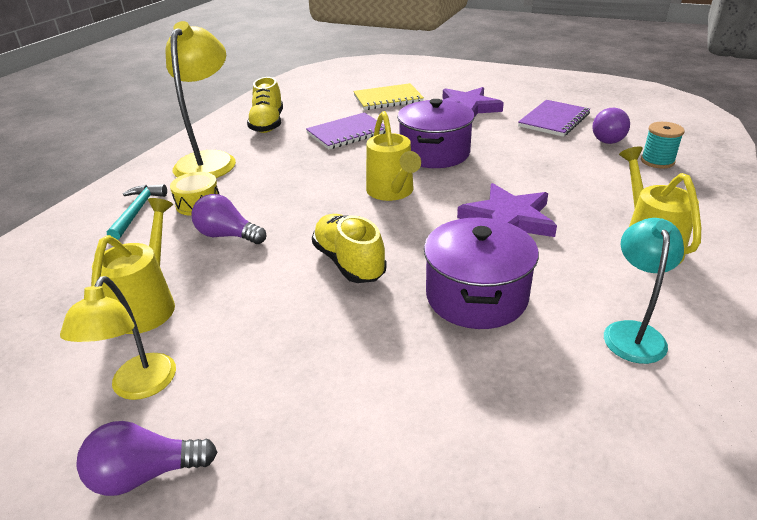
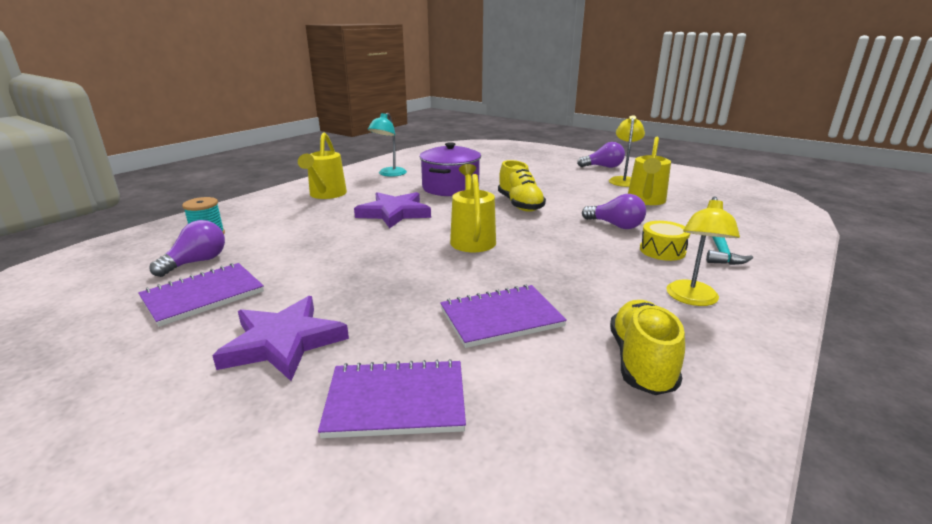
camera: 170 degrees left, 10 degrees down
yellow lamp [166,21,236,178] -> yellow lamp [666,196,740,306], size x0.61
yellow notebook [353,83,424,110] -> purple notebook [318,359,466,438]
purple pot [397,99,474,168] -> none

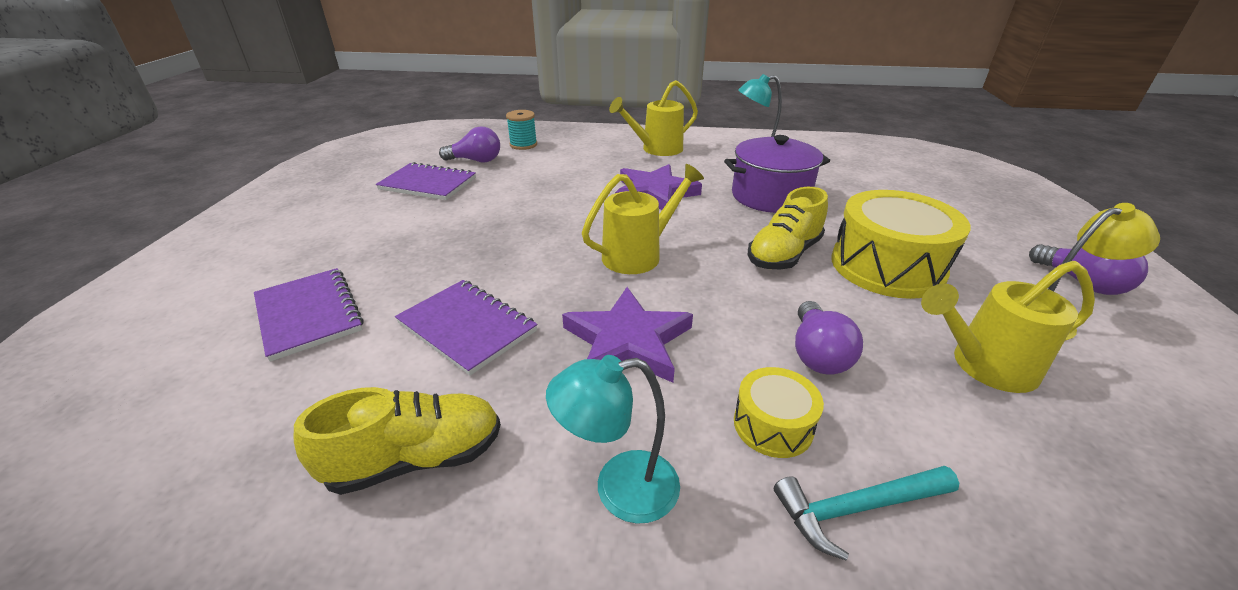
camera: 60 degrees right, 10 degrees up
purple star [212,296,349,381] -> purple star moved to [562,287,693,383]
yellow lamp [666,196,740,306] -> turquoise lamp [546,355,680,524]
none -> yellow drum [832,190,971,299]

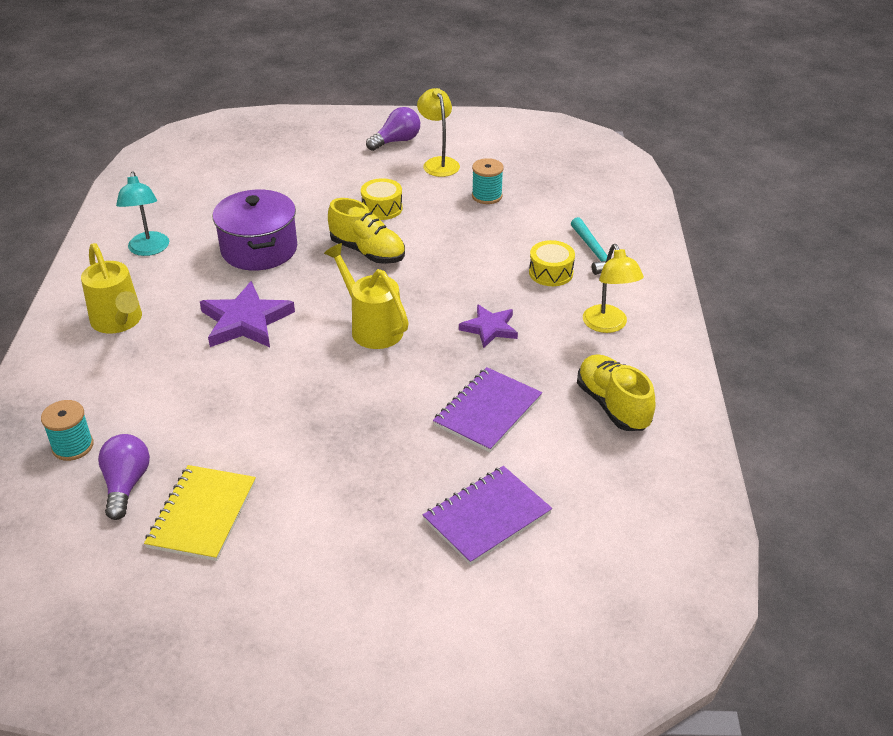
camera: 95 degrees left, 5 degrees up
purple notebook [376,162,476,200] -> yellow notebook [144,465,256,561]
turquoise lamp [546,355,680,524] -> yellow lamp [583,244,644,333]
purple star [562,287,693,383] -> purple star [459,304,518,348], size x0.62
purple light bulb [795,301,863,375] -> none
yellow drum [832,190,971,299] -> yellow drum [361,178,403,220], size x0.51
yellow watering can [921,261,1095,393] -> turquoise spool [472,158,504,204]

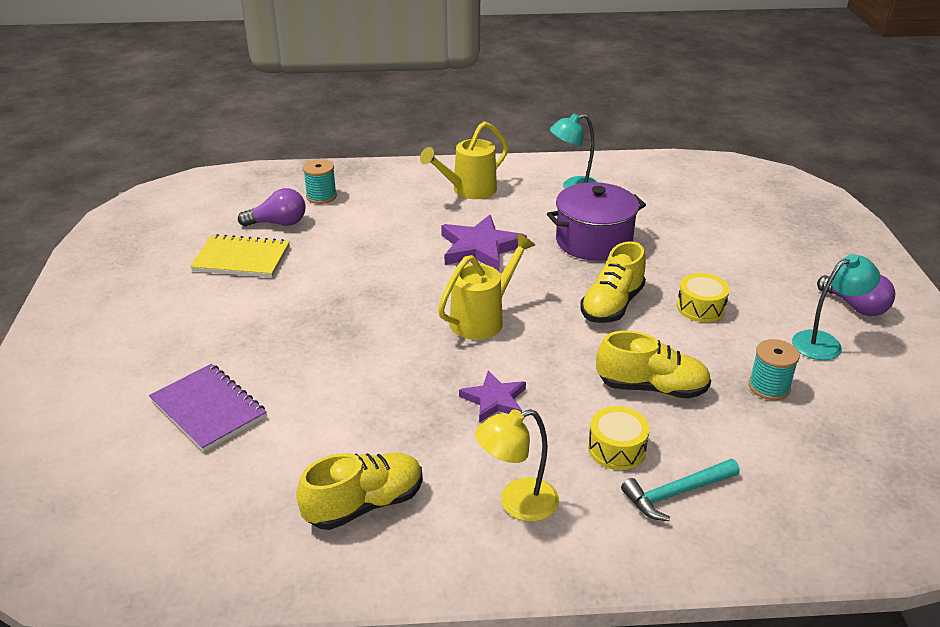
camera: 85 degrees right, 5 degrees down
yellow lamp [417,88,460,177] -> turquoise lamp [792,254,880,360]
purple notebook [433,367,542,452] -> none
none -> yellow shoe [596,331,711,399]

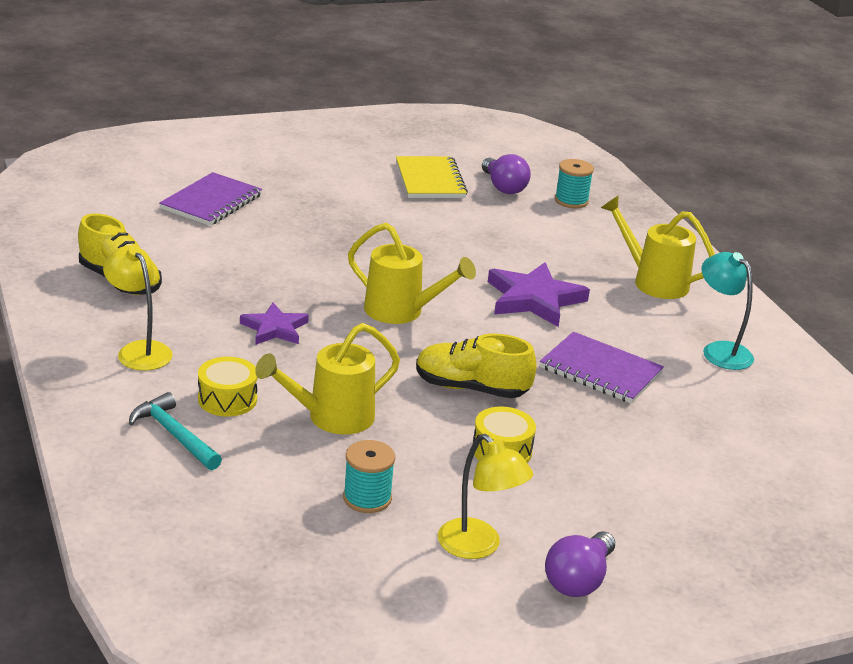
camera: 70 degrees right, 5 degrees down
purple pot [547,182,646,261] -> purple notebook [540,332,664,403]
yellow shoe [596,331,711,399] -> yellow watering can [255,323,400,435]
turquoise lamp [792,254,880,360] -> yellow lamp [438,434,533,559]

